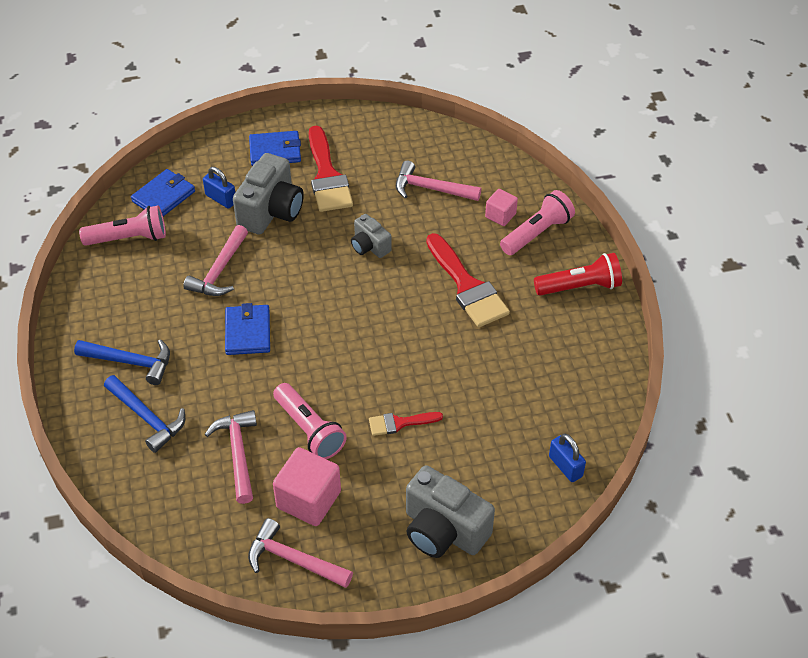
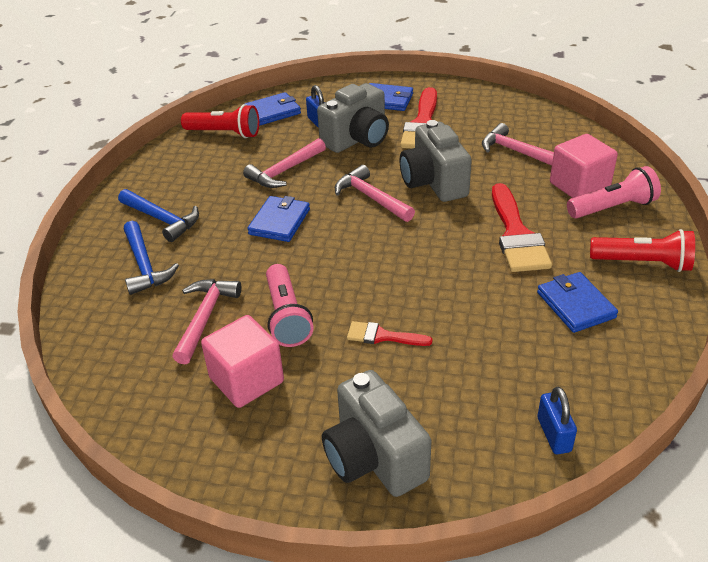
camera: 25 degrees right, 10 degrees down
pink flashlight [79,205,166,246] -> red flashlight [181,104,259,138]
pink hammer [248,518,353,588] -> pink hammer moved to [335,165,415,222]
grey camera [351,214,392,258] -> grey camera [400,120,472,202], size x1.80
pink cube [485,189,518,226] -> pink cube [550,134,618,198], size x1.77
none -> blue wallet [537,272,618,333]

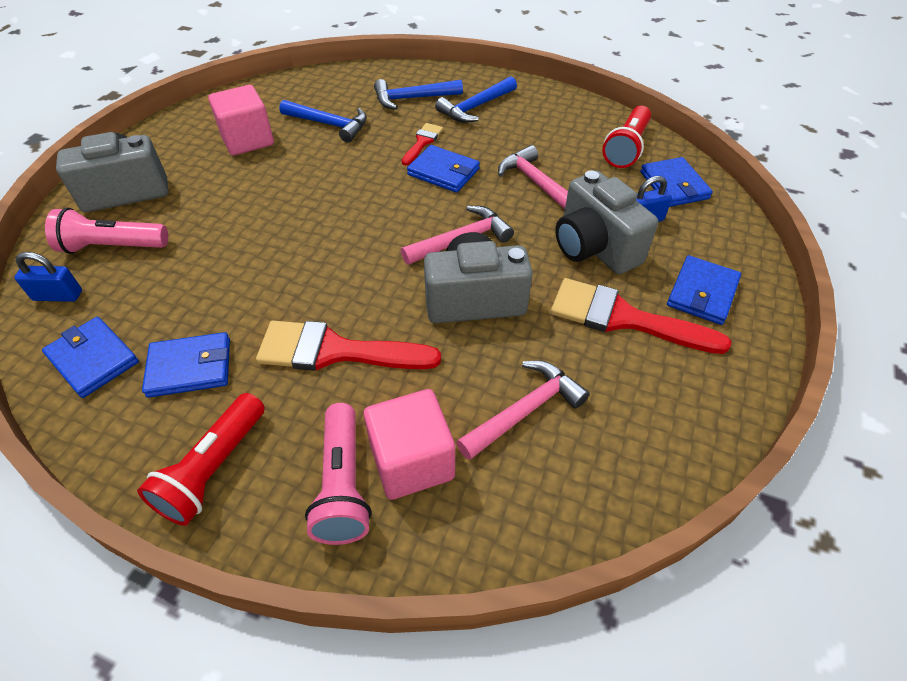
camera: 100 degrees right, 10 degrees up
pink hammer [172,279,241,365] -> blue hammer [279,100,367,143]
pink flashlight [266,264,314,347] -> pink flashlight moved to [45,208,168,254]
red brush [347,321,433,346] -> red brush moved to [402,123,443,166]
none -> blue wallet [42,317,139,398]

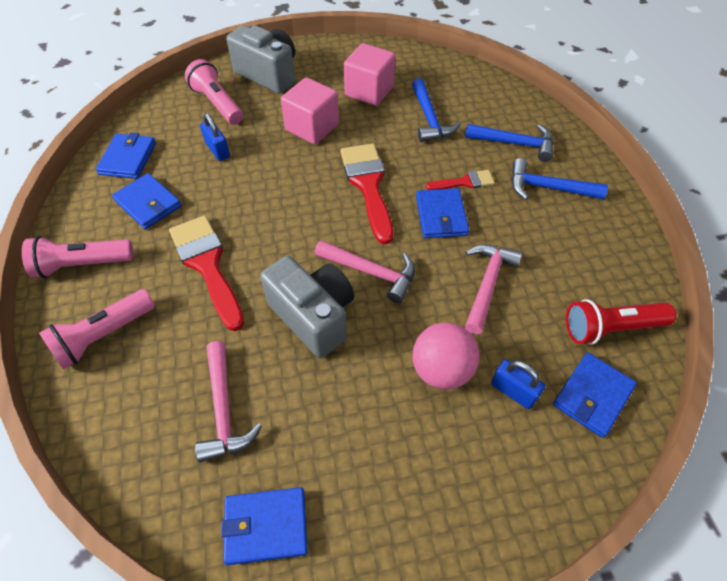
camera: 55 degrees right, 5 degrees up
blue padlock [14,252,82,302] -> blue padlock moved to [200,113,230,161]
red flashlight [137,393,265,526] -> pink flashlight [22,236,134,278]
pink cube [364,389,455,500] -> pink cube moved to [281,77,339,144]
blue hammer [374,79,463,110] -> blue hammer turned 150 degrees clockwise [465,124,553,162]
pink hammer [456,361,590,460] -> pink hammer turned 60 degrees clockwise [195,341,262,463]
red brush [551,278,731,354] -> red brush moved to [340,143,393,244]
grey camera [555,171,658,274] -> pink ball [412,323,480,389]
blue wallet [667,255,741,325] -> blue wallet moved to [221,487,308,565]

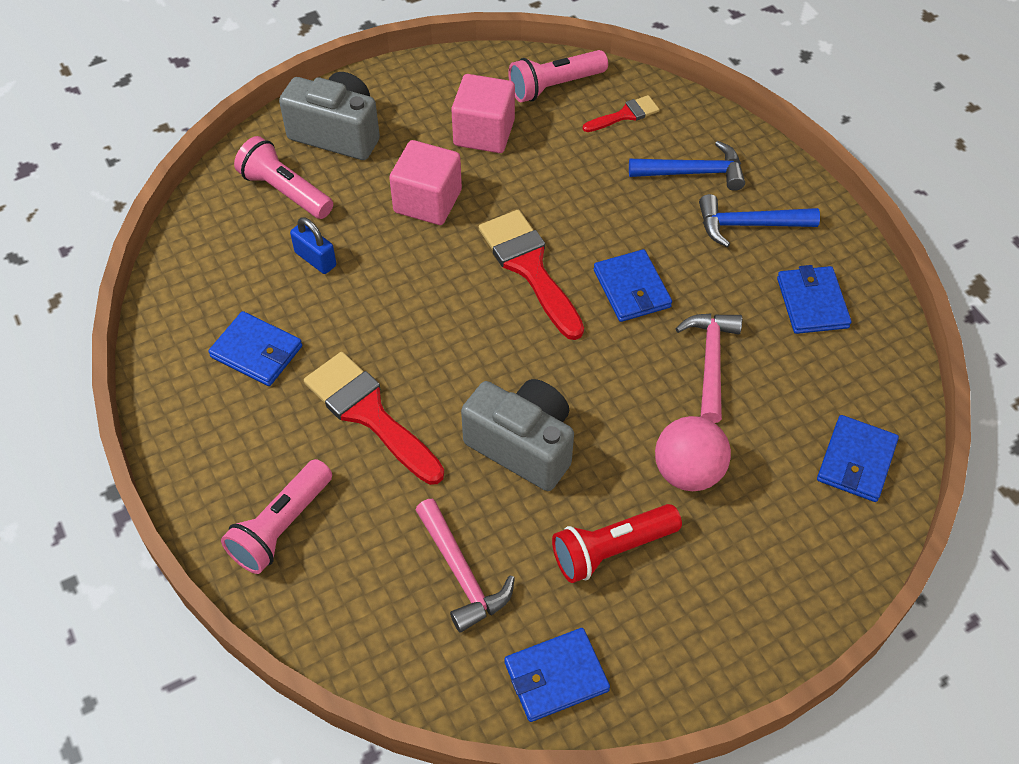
camera: 15 degrees left, 0 degrees up
pink flashlight [22,236,134,278] -> pink flashlight moved to [508,50,608,102]
blue wallet [96,132,156,179] -> blue wallet moved to [777,265,852,334]
pink hammer [315,240,415,303] -> none
blue hammer [412,78,461,142] -> none
red brush [426,170,495,190] -> red brush moved to [583,95,659,132]
blue padlock [491,360,545,409] -> none
red flashlight [566,299,676,345] -> red flashlight moved to [552,504,682,583]

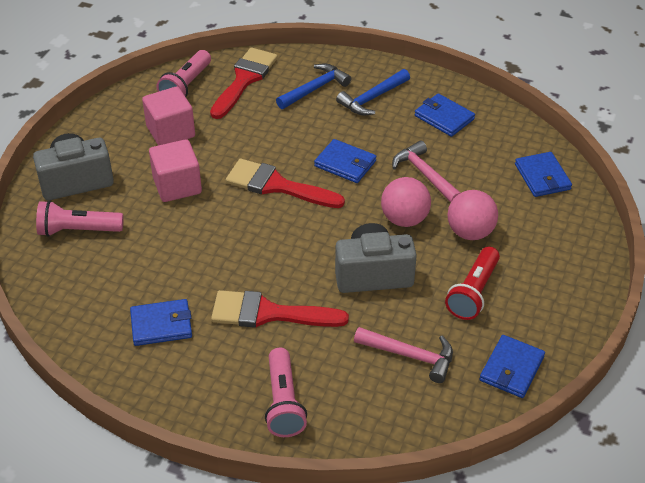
camera: 40 degrees left, 10 degrees down
blue padlock [290,217,336,274] -> none
red brush [583,95,659,132] -> red brush [210,47,278,119], size x1.89
none -> pink ball [381,177,431,227]

